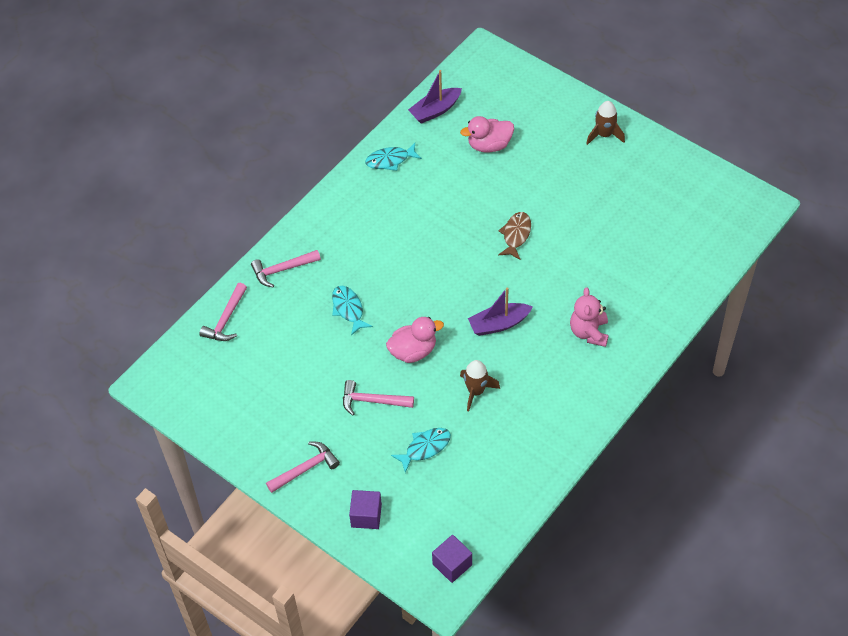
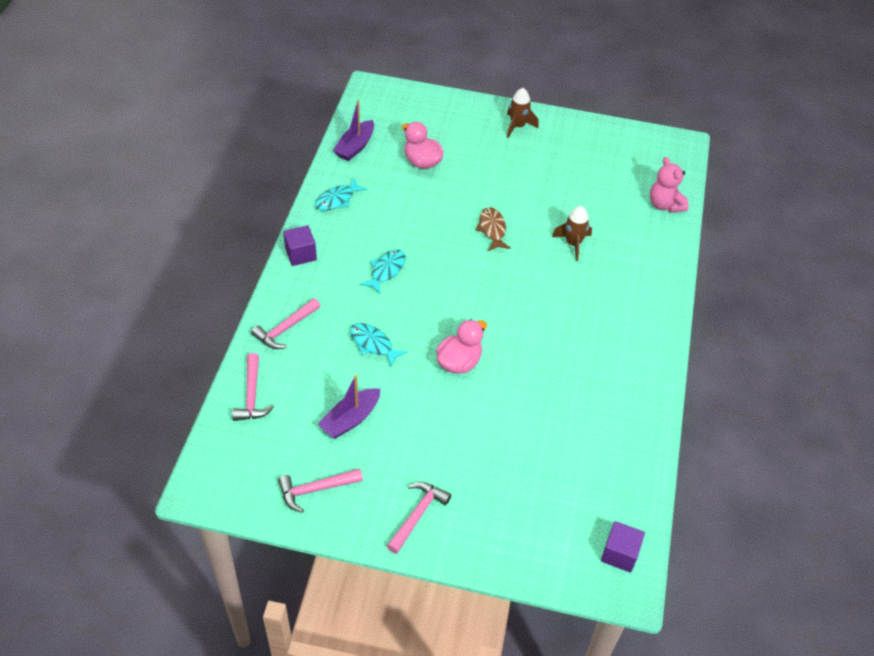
camera: 30 degrees left, 5 degrees down
pink hammer [343,380,414,415] -> pink hammer moved to [278,468,363,513]
purple cube [349,490,382,529] -> purple cube moved to [283,225,317,266]
turquoise fish [391,428,451,473] -> turquoise fish moved to [360,249,405,294]
pink duck [460,116,514,153] -> pink duck turned 90 degrees clockwise [402,122,444,169]
brown rocket [460,360,500,412] -> brown rocket moved to [552,206,592,261]
purple boat [468,287,533,336] -> purple boat moved to [318,375,380,439]
pink teddy bear [570,288,609,347] -> pink teddy bear moved to [650,157,689,213]

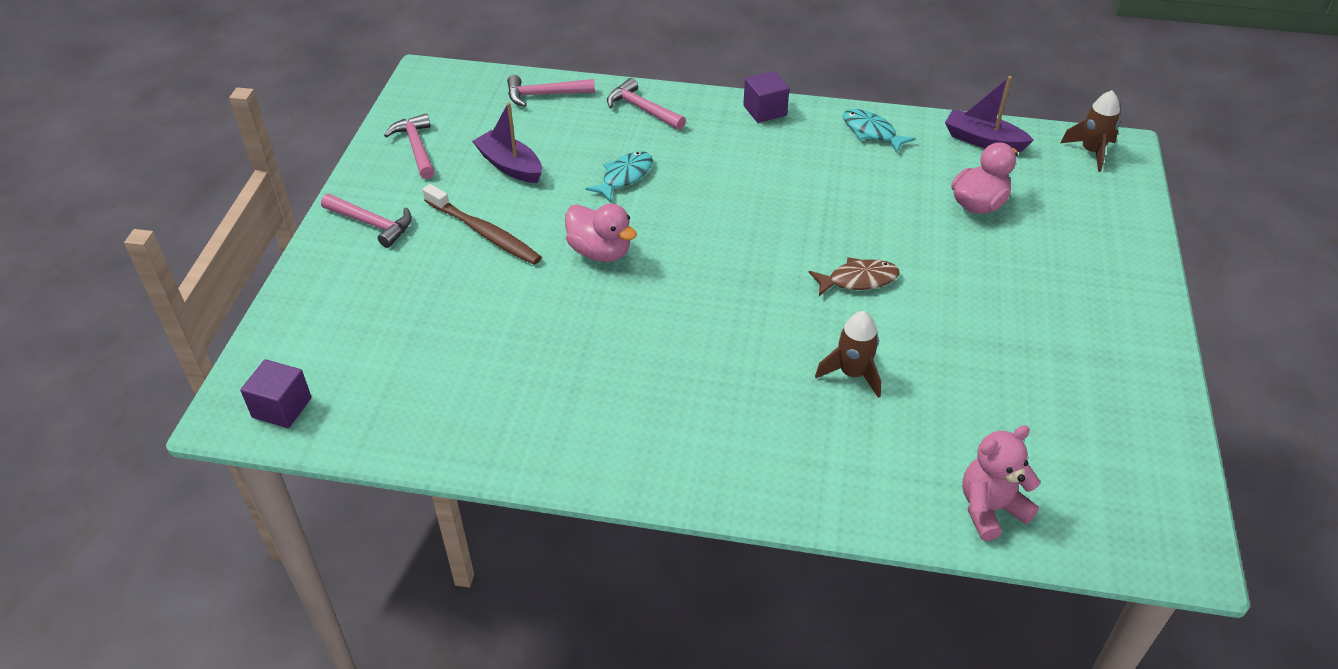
camera: 90 degrees right, 5 degrees down
turquoise fish [360,249,405,294] -> none
brown rocket [507,88,539,138] -> brown rocket moved to [1061,90,1120,172]
none -> brown toothbrush [423,184,542,265]

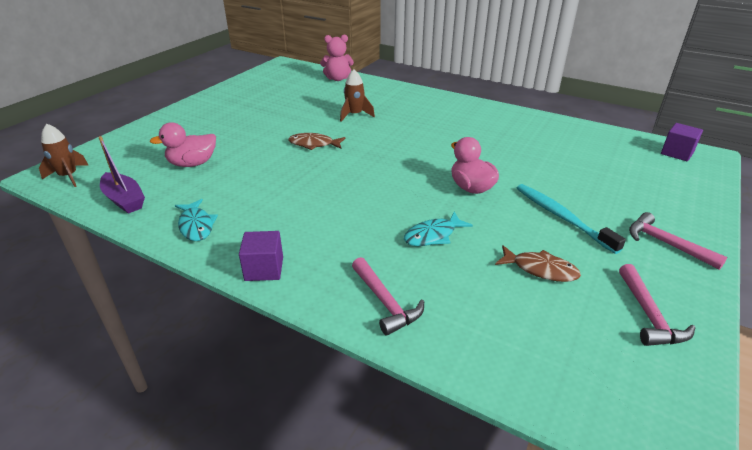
camera: 160 degrees left, 10 degrees down
brown toothbrush [423,184,542,265] -> turquoise toothbrush [517,184,626,254]
purple boat [472,102,542,183] -> brown fish [495,245,581,282]
pink hammer [507,75,595,107] -> none

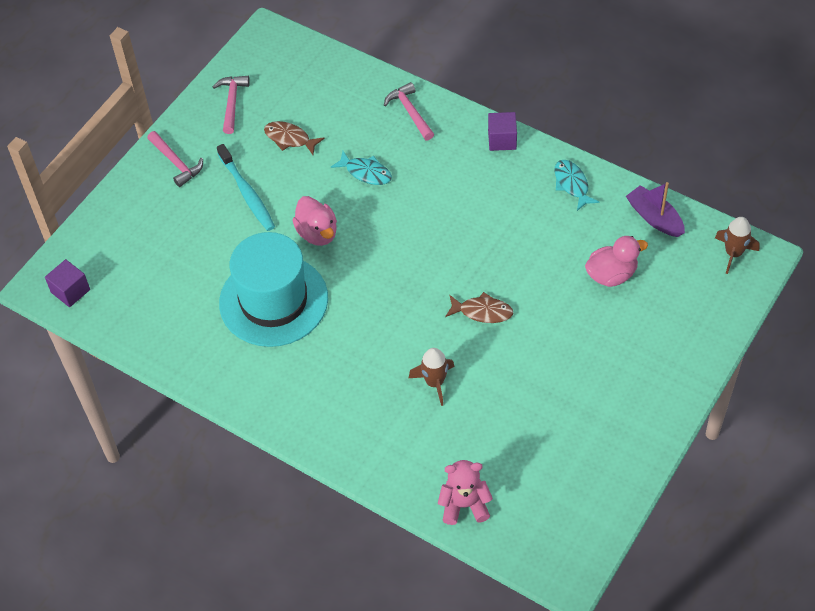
camera: 175 degrees left, 20 degrees up
turquoise fish [404,212,473,246] -> turquoise fish turned 60 degrees clockwise [331,151,392,185]
none -> turquoise hat [219,232,328,347]

